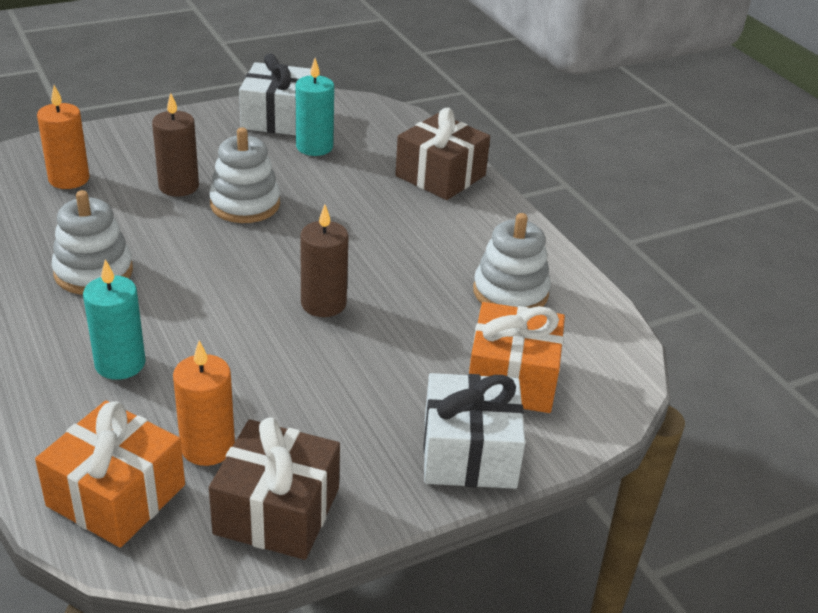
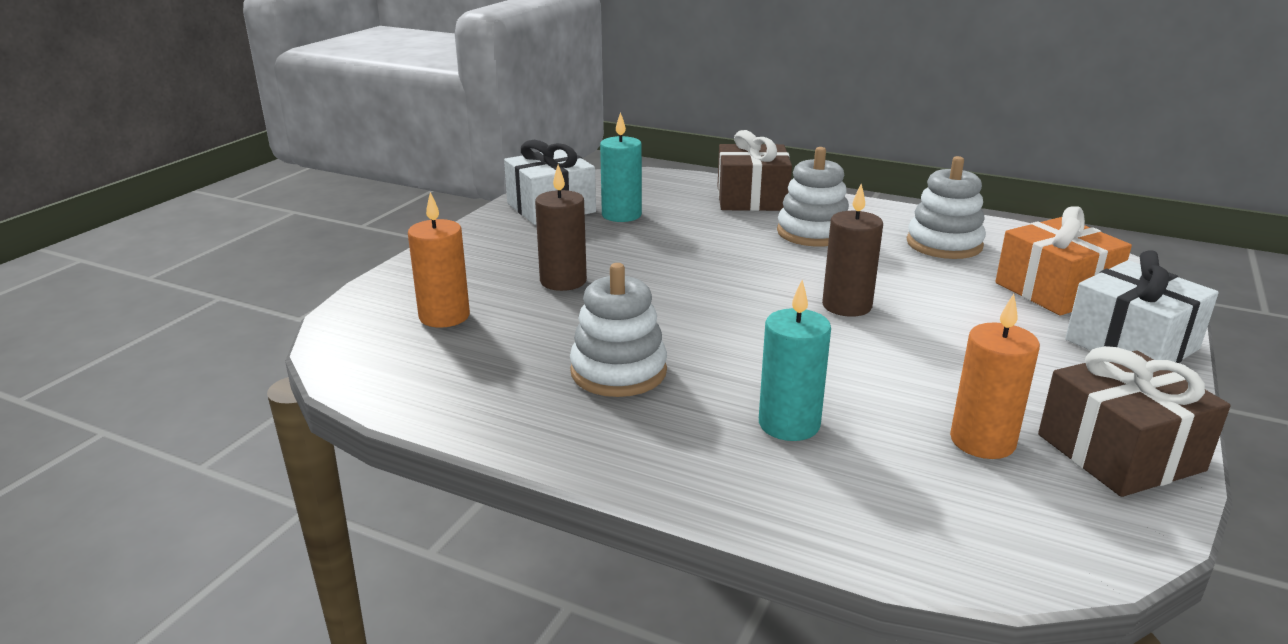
camera: 35 degrees left, 10 degrees down
orange gift [35,401,185,548] -> none
white stacking toy [209,127,280,223] -> white stacking toy moved to [777,147,849,247]

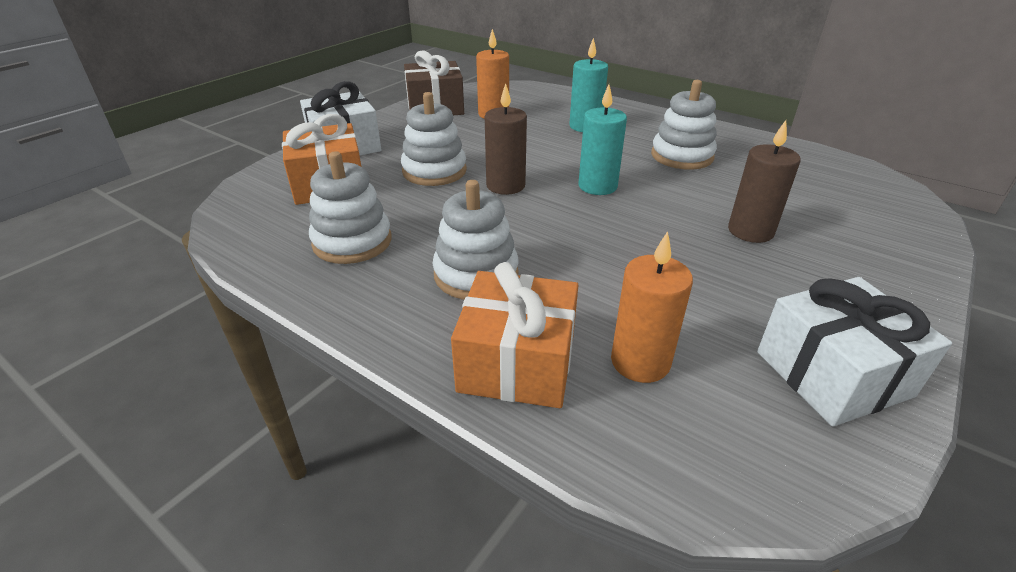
camera: 170 degrees left, 10 degrees up
orange candle [408,192,470,328] -> orange candle moved to [611,231,693,383]
turquoise candle [600,112,642,222] -> turquoise candle moved to [578,85,627,195]
brown gift [717,130,792,211] -> orange gift [451,262,578,408]
none -> white stacking toy [401,92,467,186]

